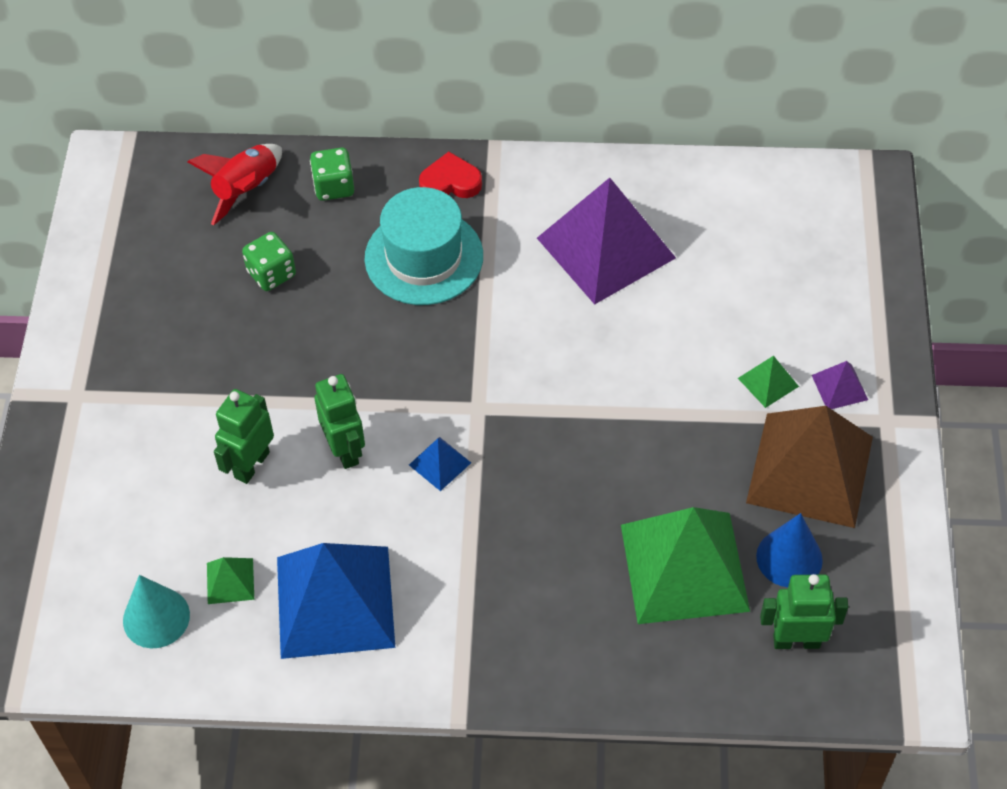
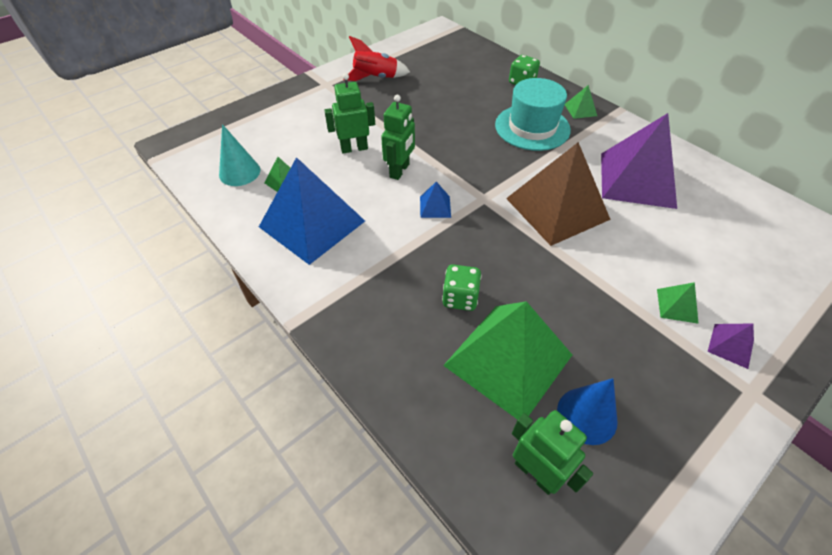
camera: 45 degrees right, 5 degrees down
red rocket [187,144,282,226] -> red rocket moved to [343,36,410,81]
green dice [242,232,296,291] -> green dice moved to [442,264,482,311]
red heart [419,152,482,198] -> green pyramid [565,85,597,119]
brown pyramid [746,406,873,528] -> brown pyramid moved to [506,142,611,246]

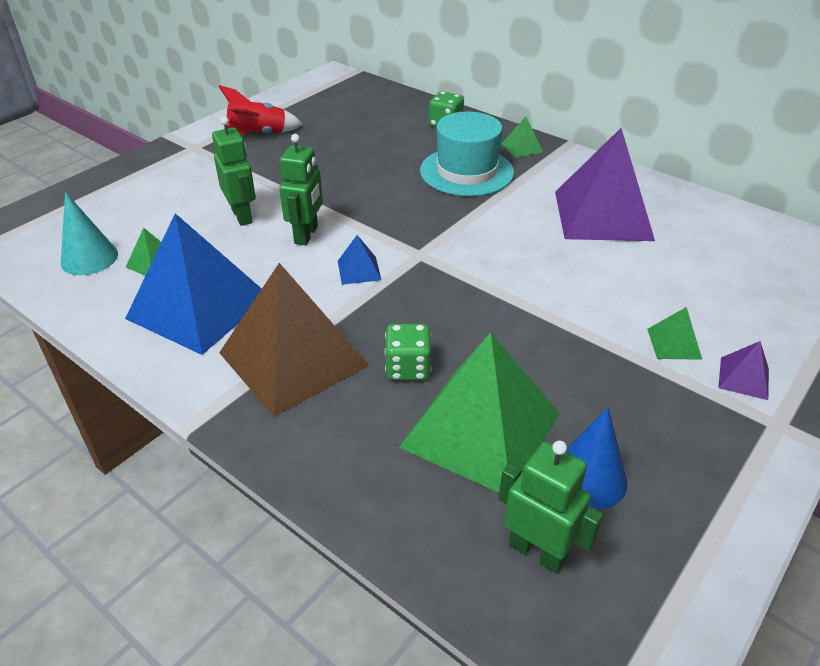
camera: 10 degrees left, 10 degrees down
green robot [324,73,375,154] -> green robot turned 90 degrees clockwise [212,117,256,226]
brown pyramid [506,142,611,246] -> brown pyramid moved to [219,263,370,417]

